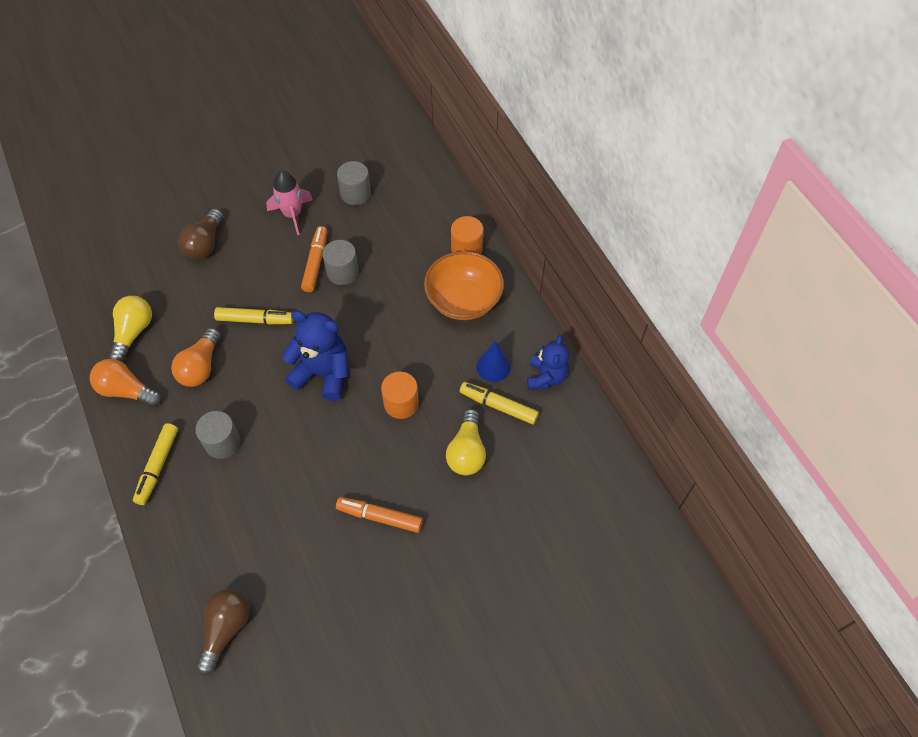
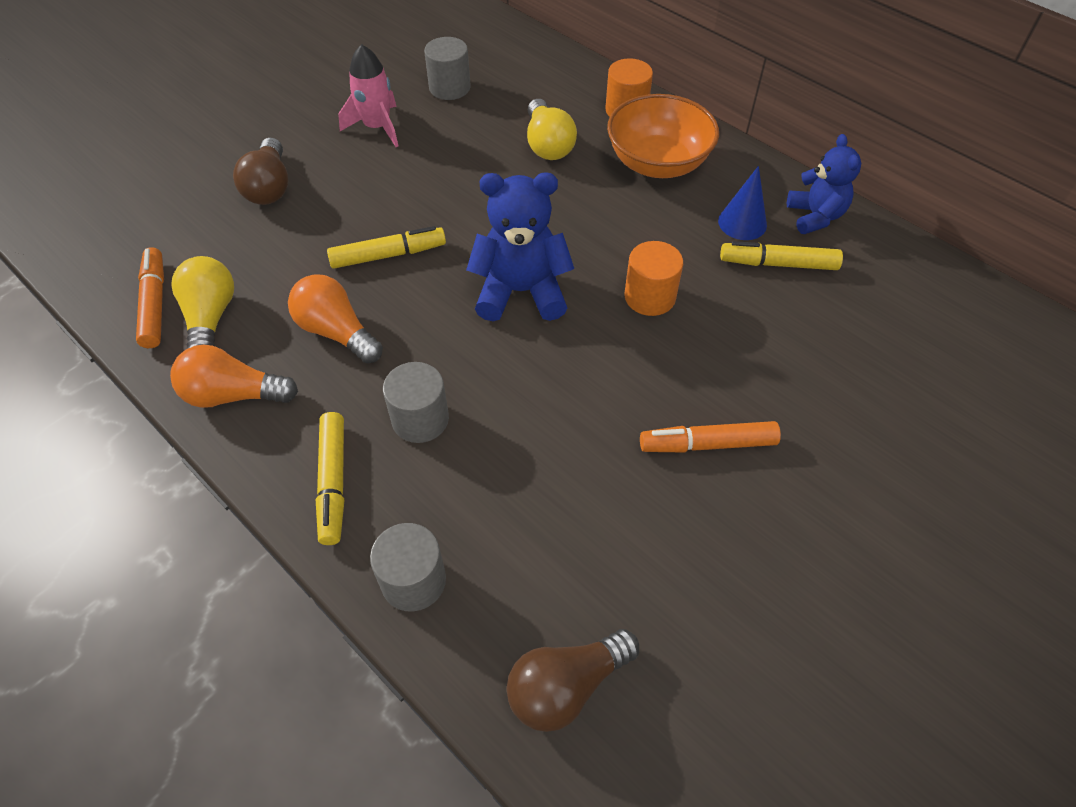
camera: 20 degrees left, 5 degrees down
orange light bulb [171,328,221,387] -> orange light bulb turned 135 degrees clockwise [288,274,383,363]
brown light bulb [196,589,250,676] -> brown light bulb turned 120 degrees counterclockwise [507,629,639,732]
orange marker [301,226,327,292] -> orange marker moved to [136,247,164,348]
grey cylinder [323,240,359,285] -> grey cylinder moved to [370,523,446,611]
yellow light bulb [446,409,486,475] -> yellow light bulb moved to [527,99,577,160]

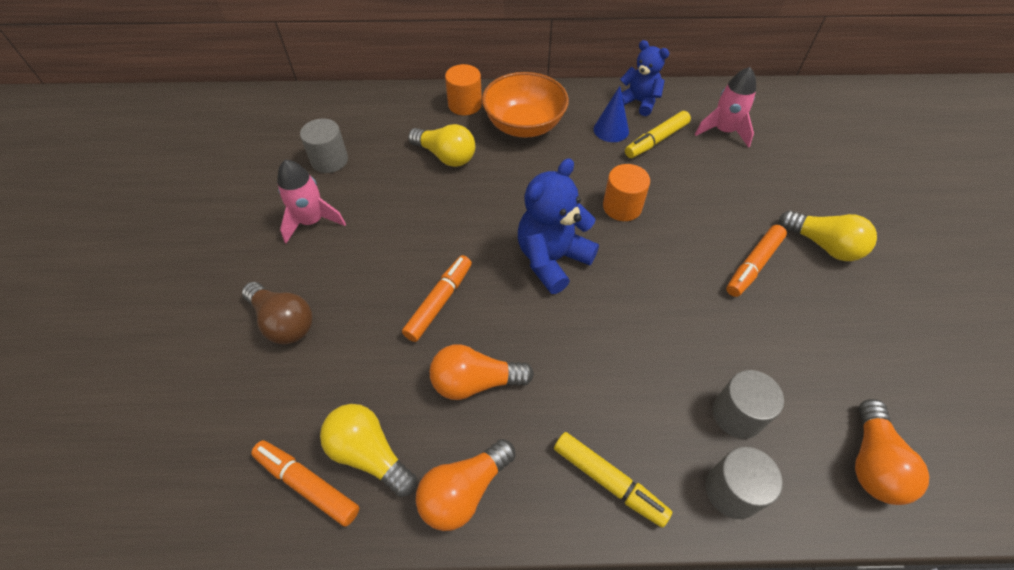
camera: 45 degrees left, 0 degrees up
yellow marker [327,226,446,269] -> orange marker [402,255,472,342]
grey cylinder [383,362,449,443] -> grey cylinder moved to [713,370,784,439]
brown light bulb [507,629,639,732] -> orange light bulb [855,399,929,505]
none -> pink rocket [695,67,756,148]
none -> yellow light bulb [779,211,877,261]

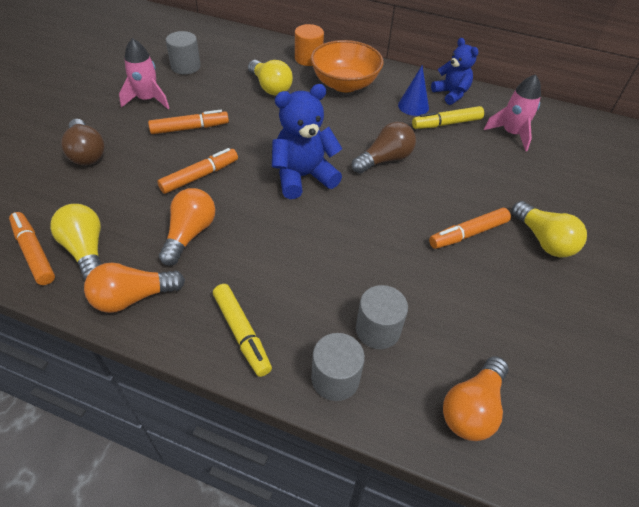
camera: 20 degrees right, 5 degrees down
orange light bulb [430,344,534,400] -> orange light bulb turned 90 degrees clockwise [159,188,215,266]
orange cylinder [603,164,650,221] -> brown light bulb [352,122,416,174]
none -> orange marker [148,110,229,134]

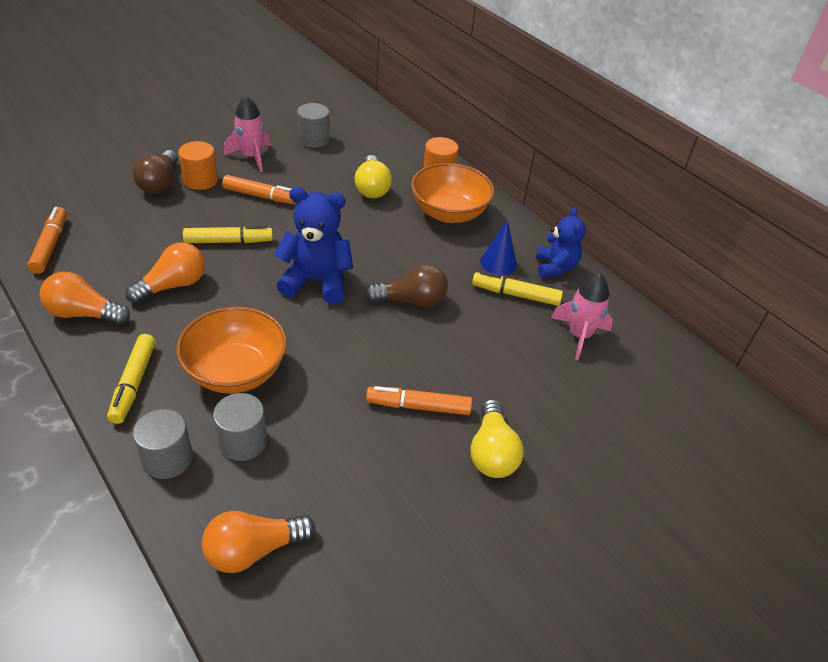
camera: 30 degrees right, 5 degrees down
yellow light bulb [50,204,101,280] -> none
orange marker [157,148,238,194] -> yellow marker [183,226,273,243]
none -> orange bowl [176,306,287,394]
none -> orange cylinder [178,141,218,190]

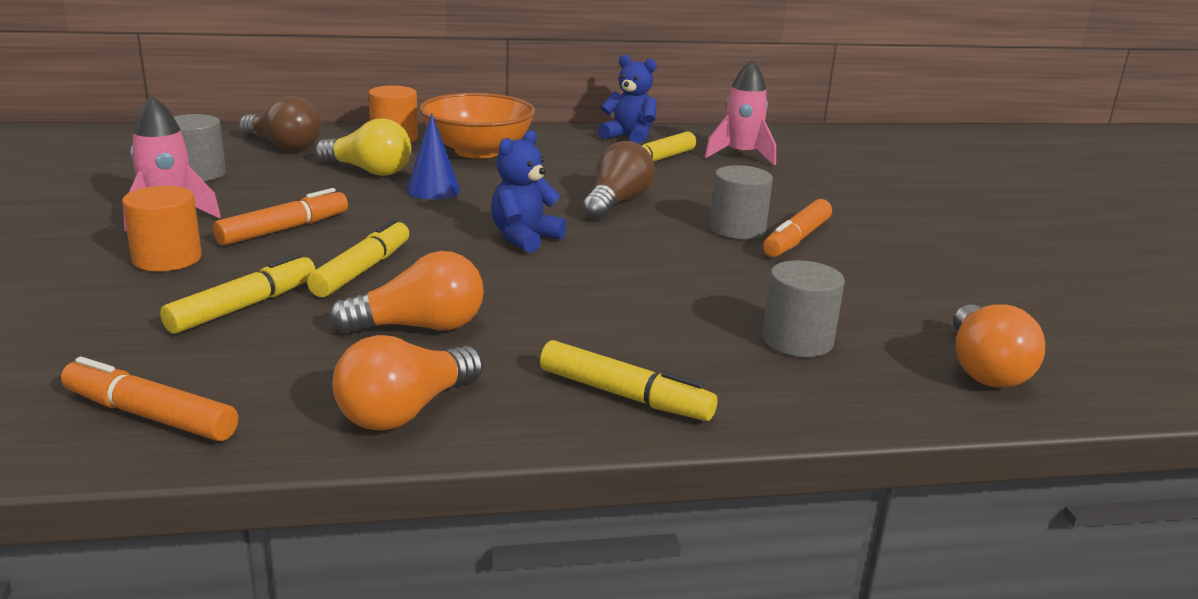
camera: 60 degrees left, 20 degrees down
orange light bulb [125,242,205,304] -> orange light bulb turned 90 degrees clockwise [329,251,484,333]
brown light bulb [133,150,178,194] -> brown light bulb moved to [239,97,321,151]
grey cylinder [133,409,193,479] -> grey cylinder moved to [710,165,773,239]
orange bowl [176,306,287,394] -> none
blue teddy bear [274,187,353,304] -> blue teddy bear [491,130,567,253], size x0.67
yellow light bulb [470,399,524,478] -> none
blue cone [480,220,517,275] -> blue cone moved to [406,113,460,200]
none -> yellow marker [160,253,316,334]

